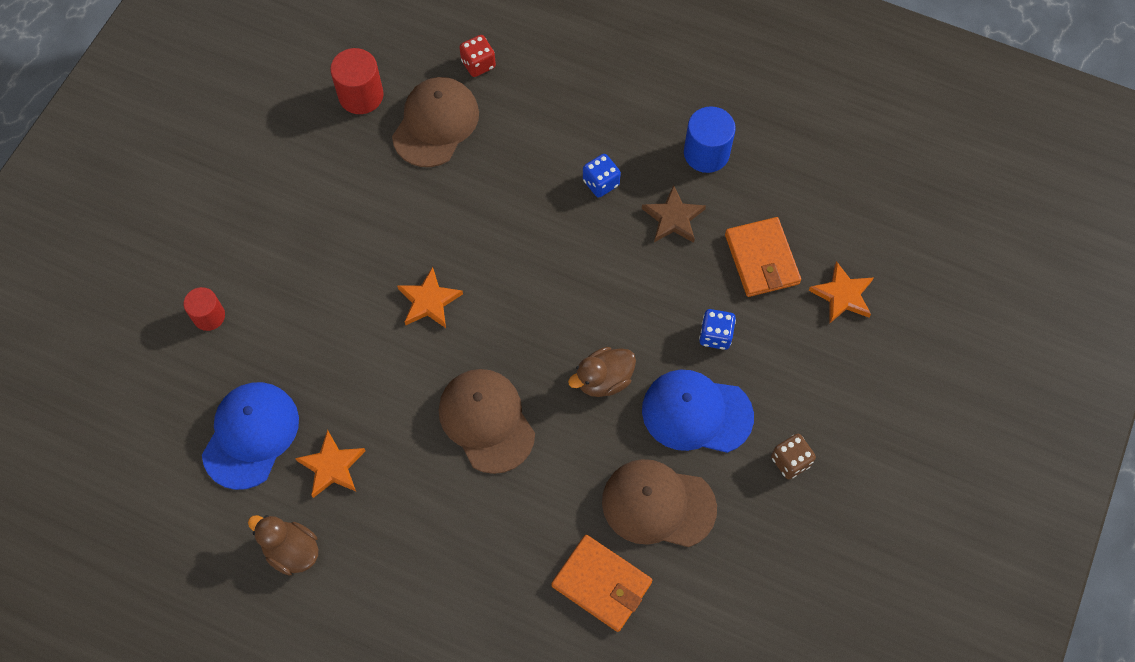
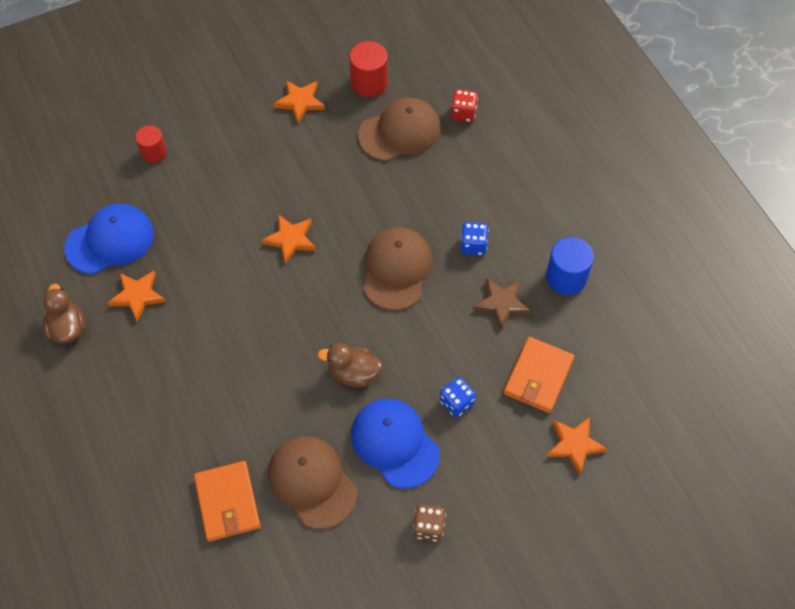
camera: 40 degrees right, 5 degrees down
brown cap [439,369,535,474] -> brown cap moved to [363,227,432,310]
none -> orange star [273,80,325,123]

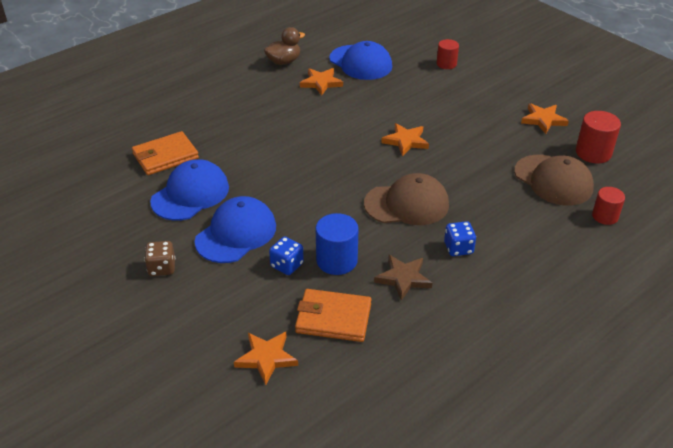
camera: 75 degrees right, 20 degrees down
brown cap [268,436,357,529] -> blue cap [150,159,229,221]
brown duck [318,343,382,388] -> none
red dice [451,89,478,122] -> red cylinder [592,187,625,225]
blue cylinder [546,237,594,295] -> blue cylinder moved to [316,213,359,275]

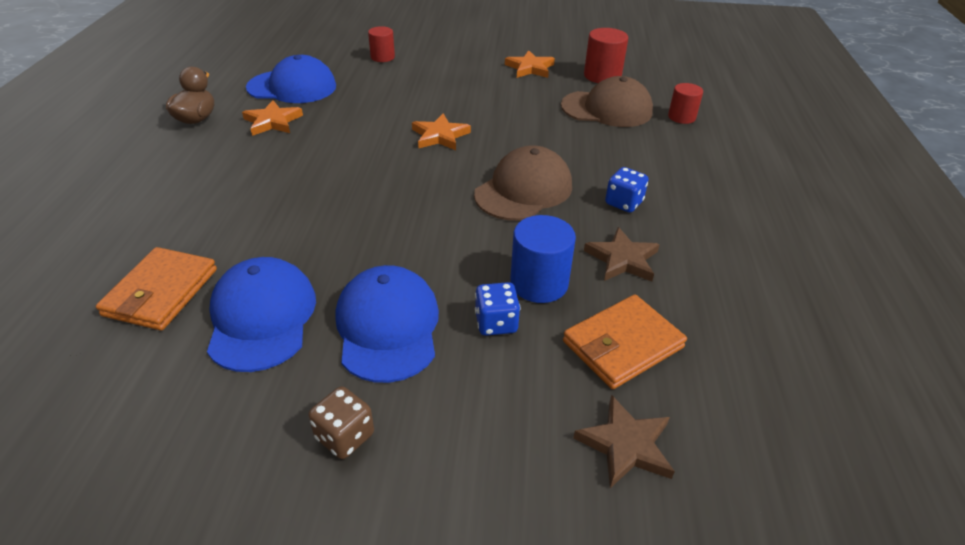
camera: 45 degrees left, 0 degrees up
orange star [234,332,298,385] -> brown star [573,395,675,488]

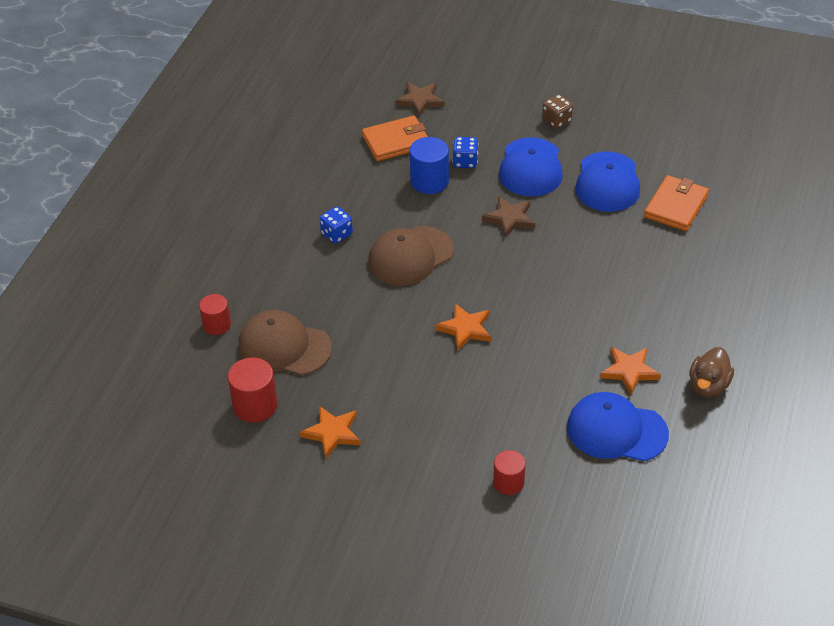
camera: 165 degrees left, 5 degrees up
brown star [584,227,660,282] -> brown star moved to [482,196,535,238]

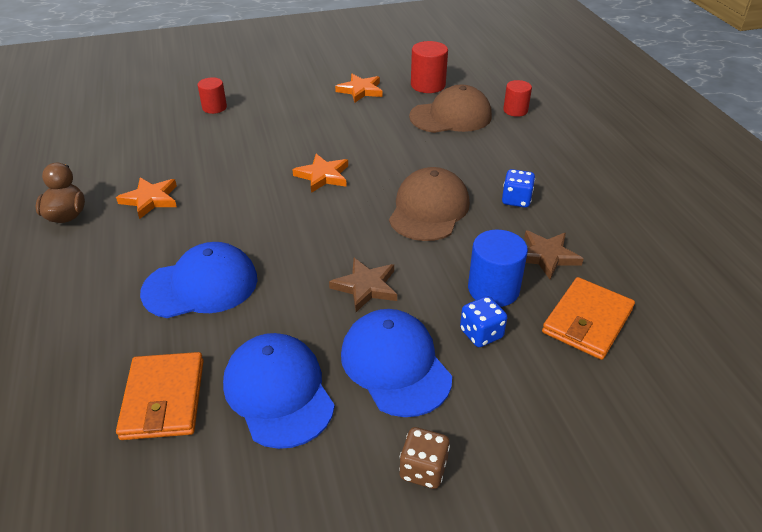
camera: 145 degrees right, 5 degrees down
brown star [395,82,445,117] -> brown star moved to [524,231,584,280]
blue cap [567,392,669,461] -> blue cap moved to [140,242,258,318]

